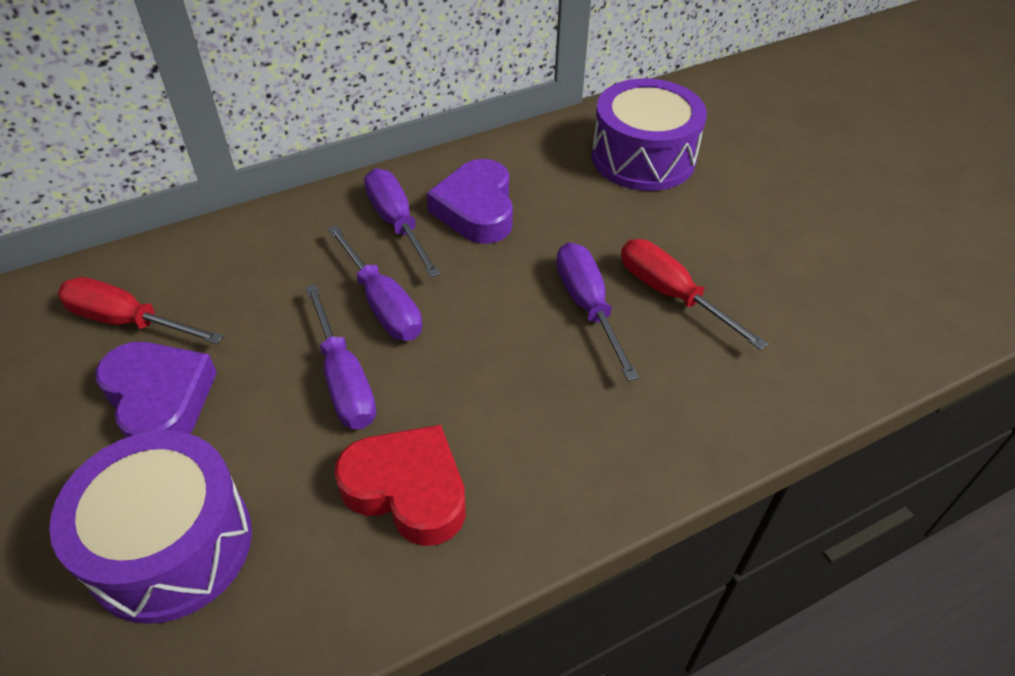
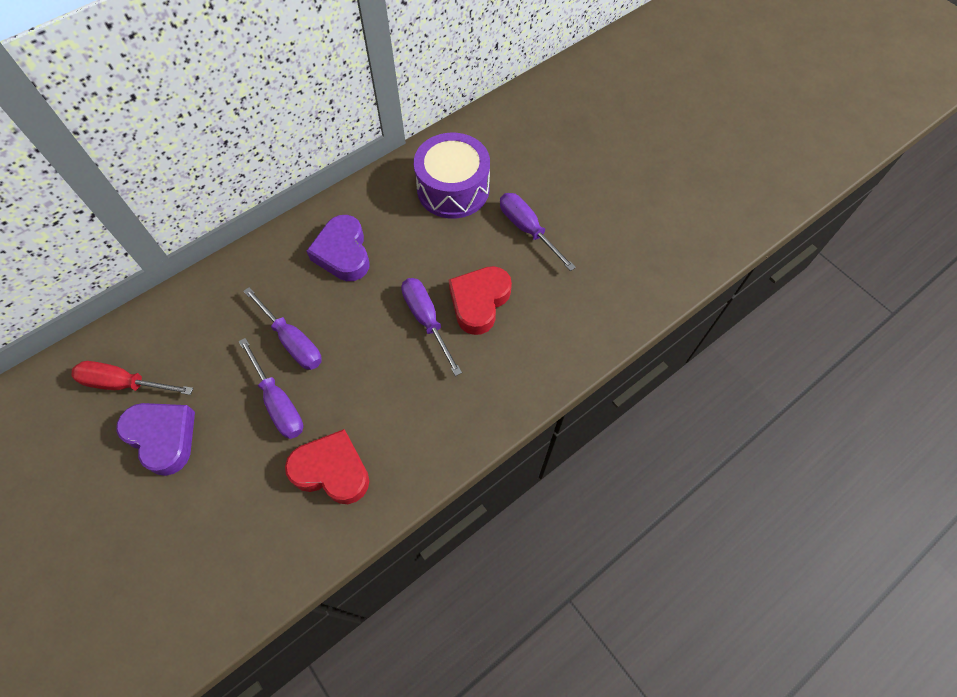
camera: 10 degrees left, 15 degrees up
purple drum [49,430,252,624] -> none
purple screwdriver [364,168,441,278] -> purple screwdriver moved to [500,193,576,271]
red screwdriver [621,239,768,350] -> red heart [449,266,512,335]

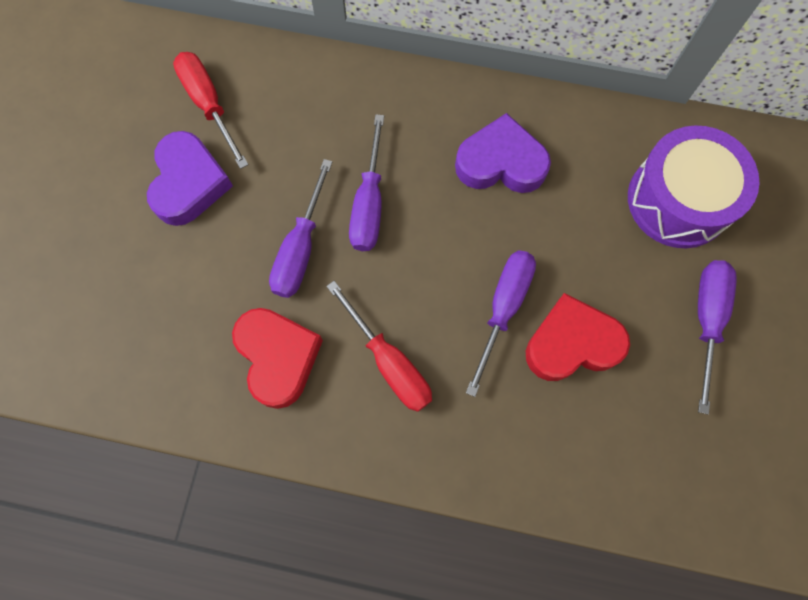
camera: 50 degrees right, 10 degrees up
purple heart [307,215,370,281] -> purple heart turned 60 degrees clockwise [455,113,551,193]
none -> red screwdriver [327,281,432,412]

